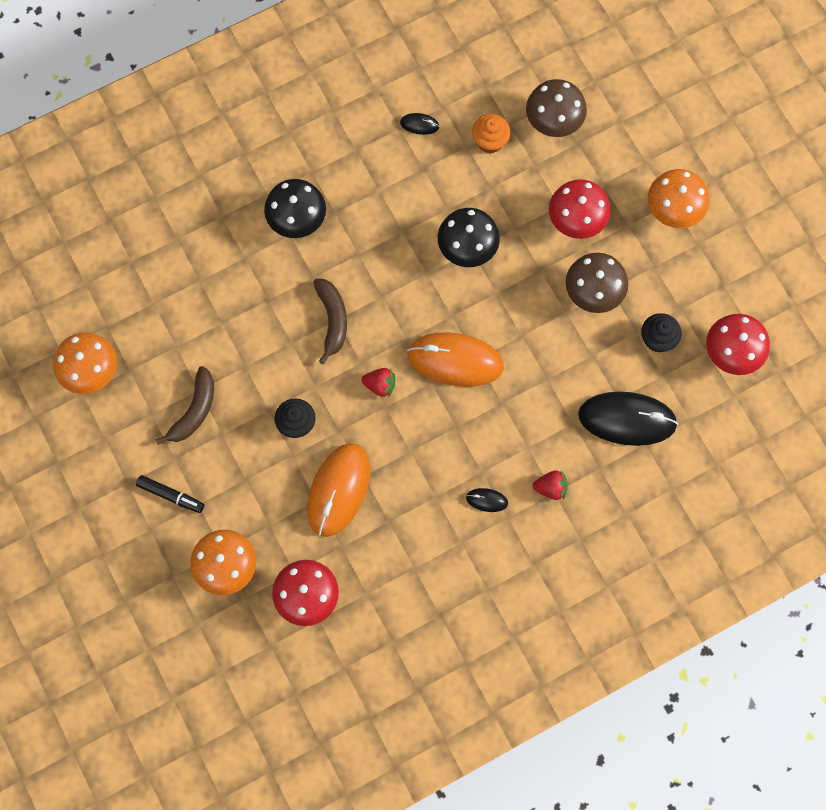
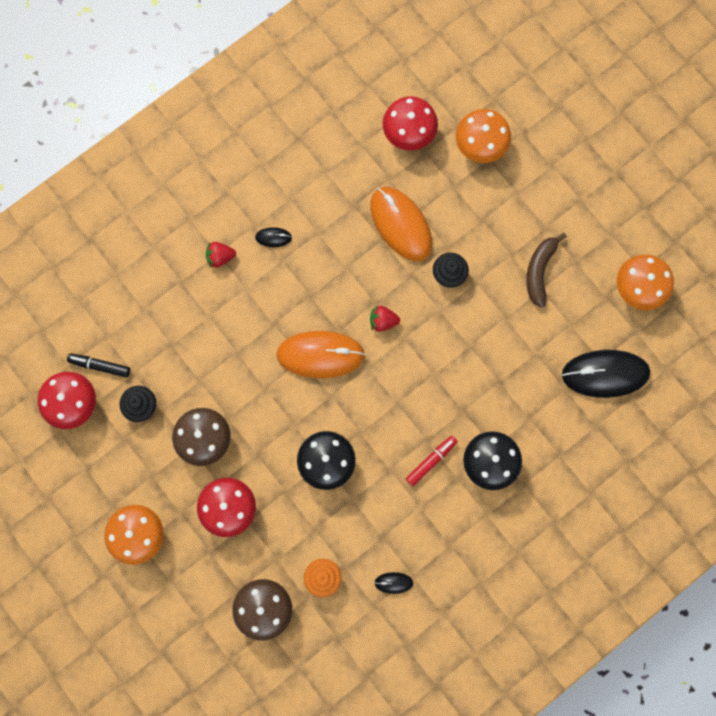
camera: 170 degrees right, 5 degrees up
black marker [136,475,204,513] -> black marker moved to [67,353,130,378]
orange mouse [307,443,370,537] -> orange mouse turned 45 degrees counterclockwise [370,187,432,261]
brown banana [313,279,347,364] -> none
black mouse [578,391,678,446] -> black mouse moved to [562,350,650,398]
none -> red marker [406,436,458,486]

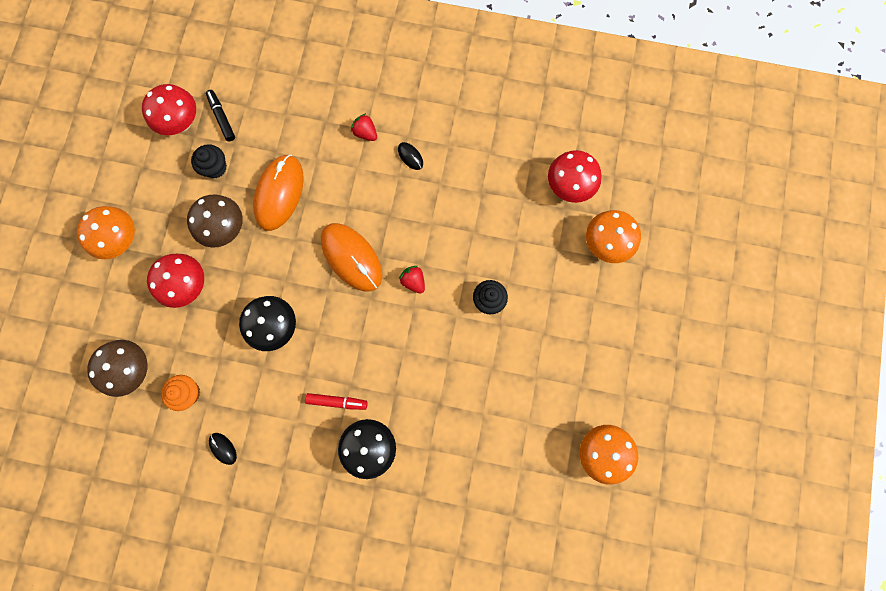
camera: 50 degrees right, 0 degrees up
orange mouse [370,187,432,261] -> orange mouse moved to [253,155,304,231]
brown banana [527,233,567,308] -> none
black mouse [562,350,650,398] -> none

